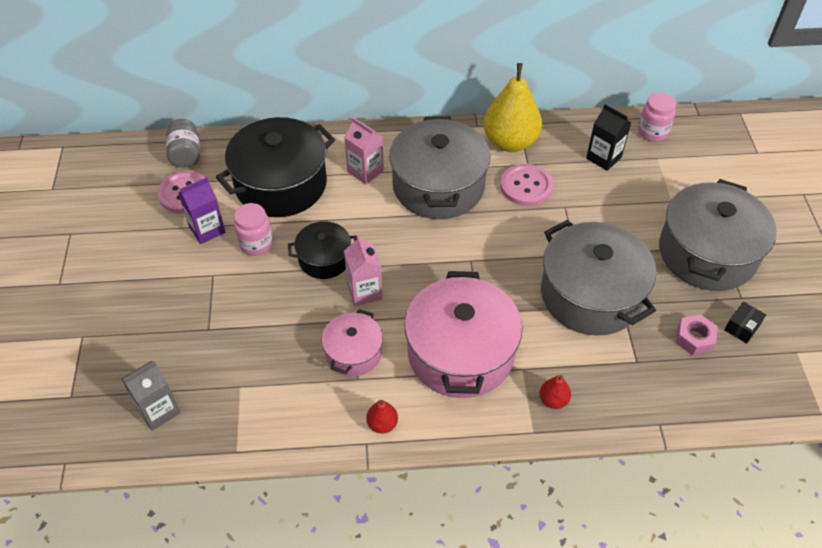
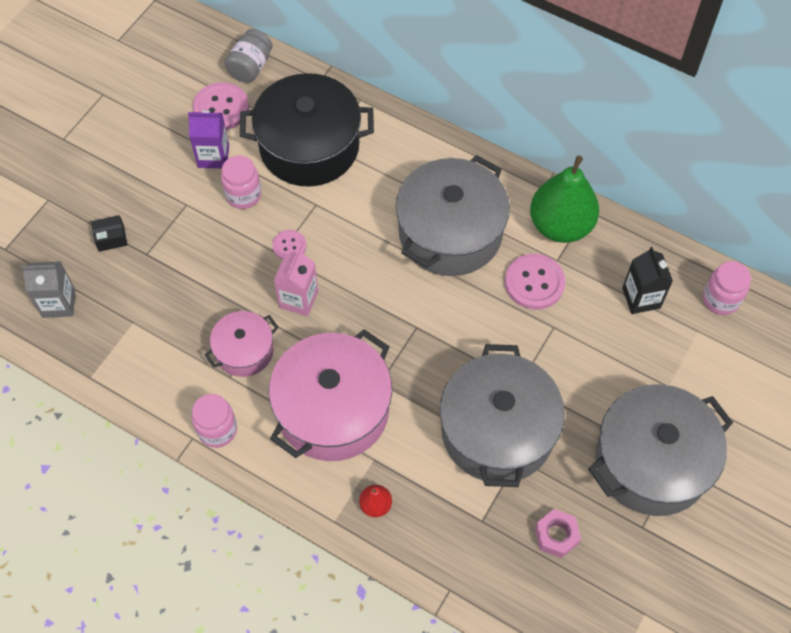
camera: 35 degrees right, 10 degrees up
black pot [288,221,357,279] -> pink button [272,230,306,260]
pink carton [344,117,384,185] -> none
red pear [366,400,398,433] -> pink jar [192,394,237,448]
yellow pear [484,63,542,152] -> green pear [530,156,599,243]
black box [725,302,766,344] -> black box moved to [91,215,127,252]

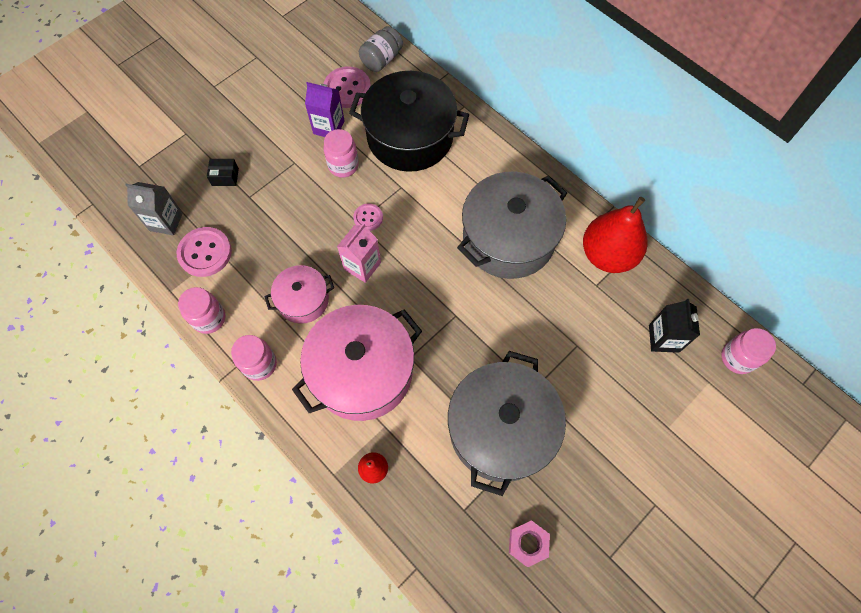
camera: 15 degrees right, 5 degrees up
pink button [505,254,565,310] -> pink button moved to [176,227,232,277]
green pear [530,156,599,243] -> red pear [583,197,648,273]
grey pot [588,384,733,516] -> none
none -> pink jar [178,287,225,334]

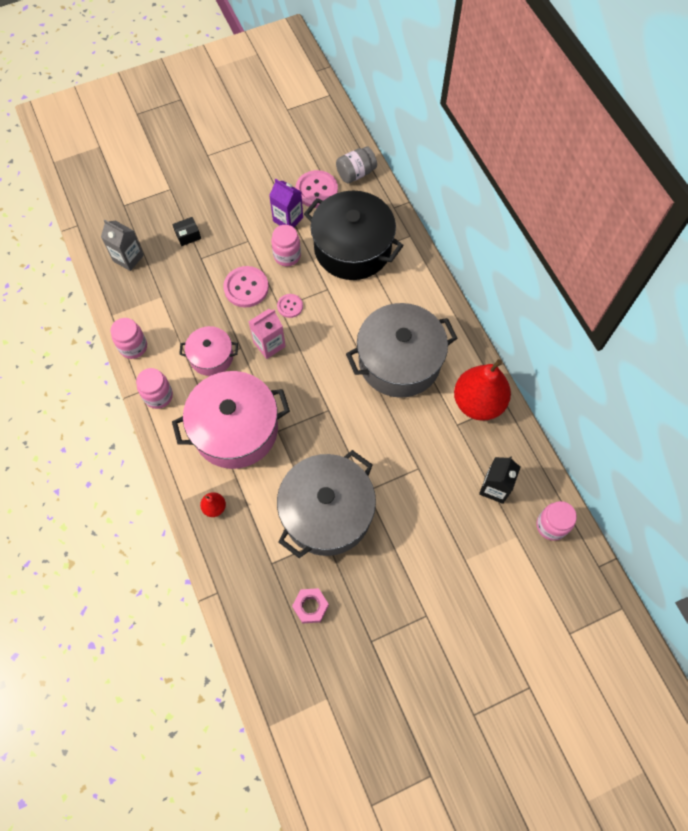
camera: 20 degrees right, 0 degrees up
pink button [176,227,232,277] -> pink button moved to [223,266,269,307]
black box [207,159,239,186] -> black box turned 45 degrees counterclockwise [172,217,201,246]

